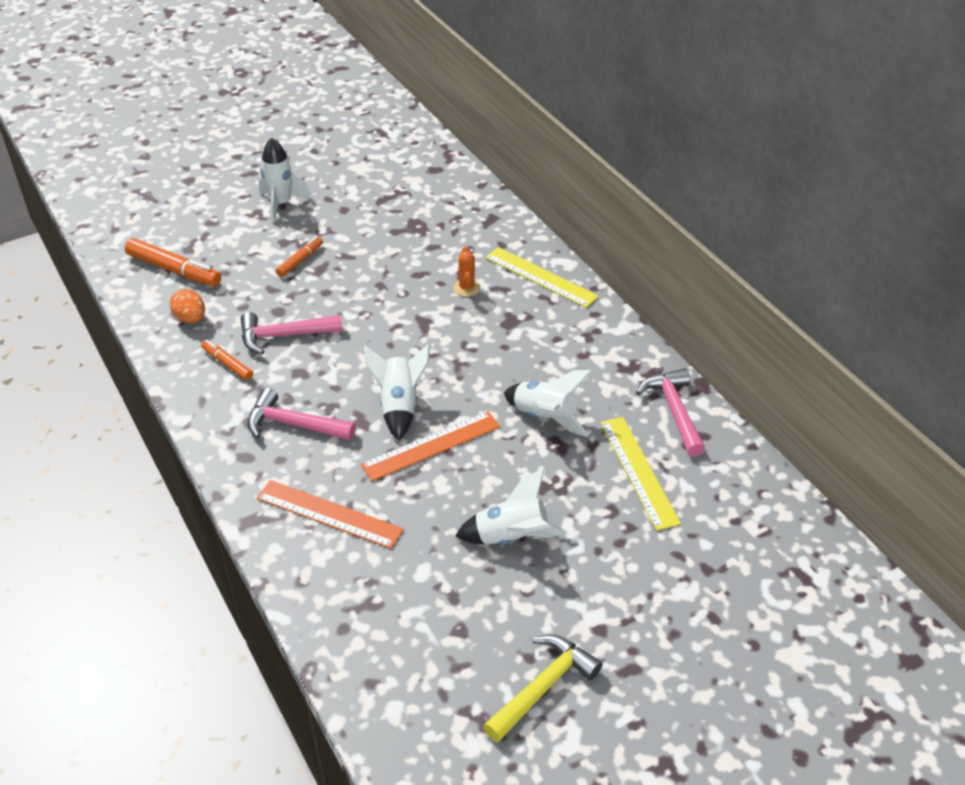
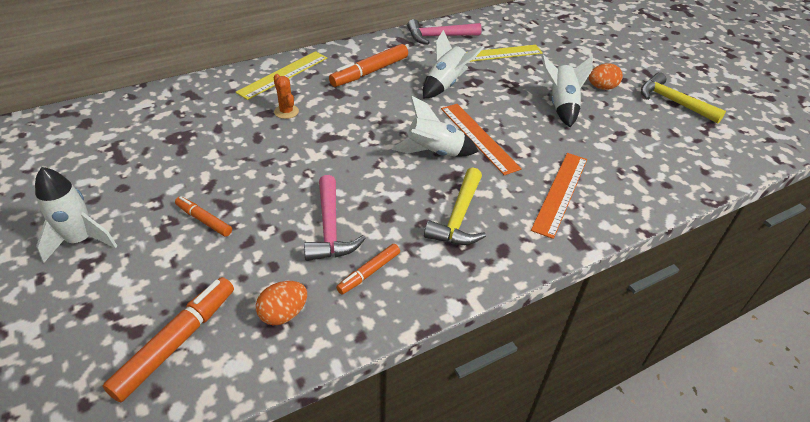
camera: 90 degrees left, 0 degrees up
pink hammer [247,388,356,440] -> yellow hammer [424,167,486,245]
orange cactus [453,246,480,297] -> orange cactus turned 60 degrees clockwise [273,74,299,119]
none -> orange marker [329,44,408,87]
none -> orange egg [589,63,623,90]

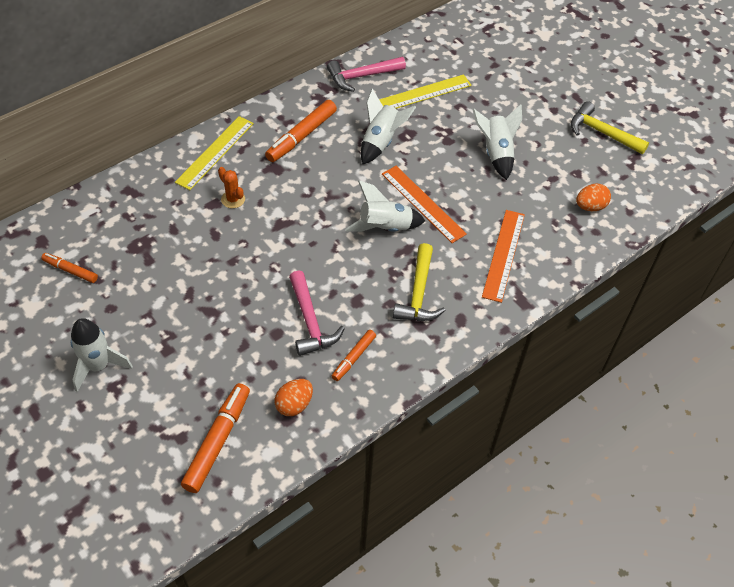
camera: 10 degrees left, 10 degrees up
orange marker [175,196,232,237] -> orange marker moved to [41,253,98,283]
orange egg [589,63,623,90] -> orange egg moved to [576,184,611,211]

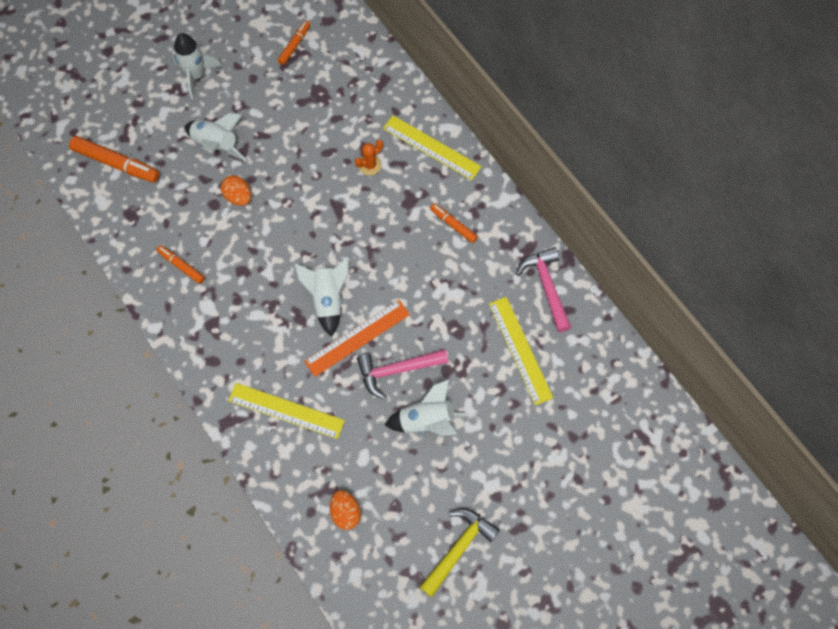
camera: 95 degrees right, 15 degrees up
orange marker [265,100,337,162] -> orange marker [430,203,478,243], size x0.58
orange egg [275,379,313,416] -> orange egg moved to [221,175,252,206]
pink hammer [289,270,345,356] -> pink hammer moved to [357,349,449,399]
white rocket [361,89,416,164] -> white rocket moved to [185,113,247,162]
yellow hammer [393,243,446,321] -> none
orange ruler [482,210,525,303] -> yellow ruler [228,383,345,439]

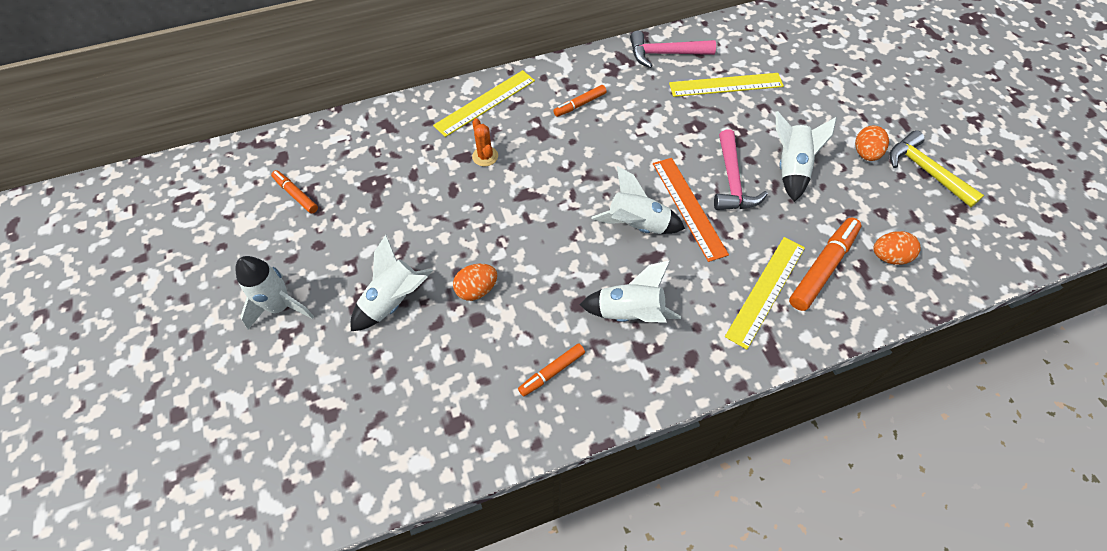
camera: 75 degrees left, 10 degrees down
orange marker [69,136,160,182] -> orange marker moved to [789,217,861,311]
none -> white rocket [580,260,681,323]
none -> orange egg [855,125,889,161]

